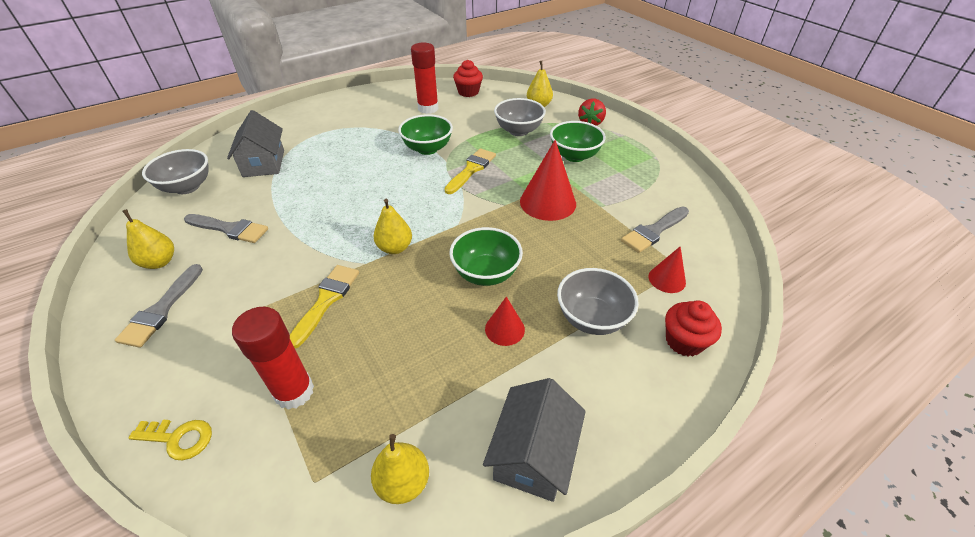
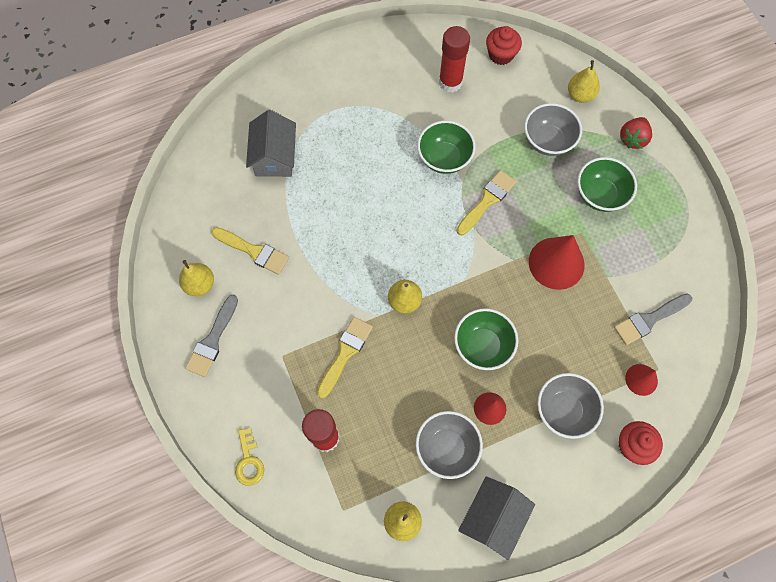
camera: 10 degrees right, 25 degrees up
yellow key [128,420,212,460] -> yellow key turned 60 degrees clockwise [235,428,264,486]
grey bowl [142,149,209,194] -> grey bowl moved to [416,411,483,479]
grey brush [184,214,268,243] -> yellow brush [211,227,289,275]

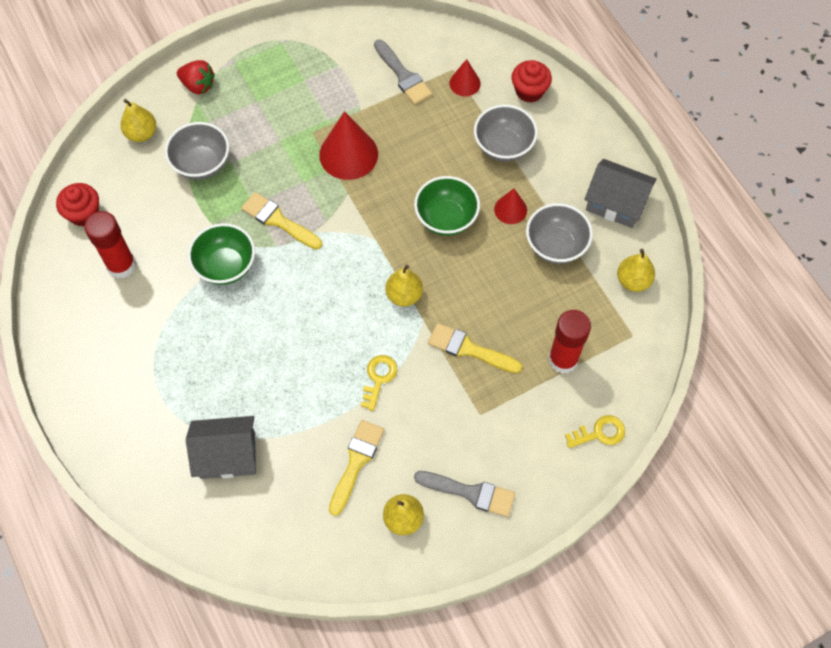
camera: 95 degrees left, 5 degrees down
green bowl [577,157,637,212] -> none
none -> yellow key [361,355,398,411]

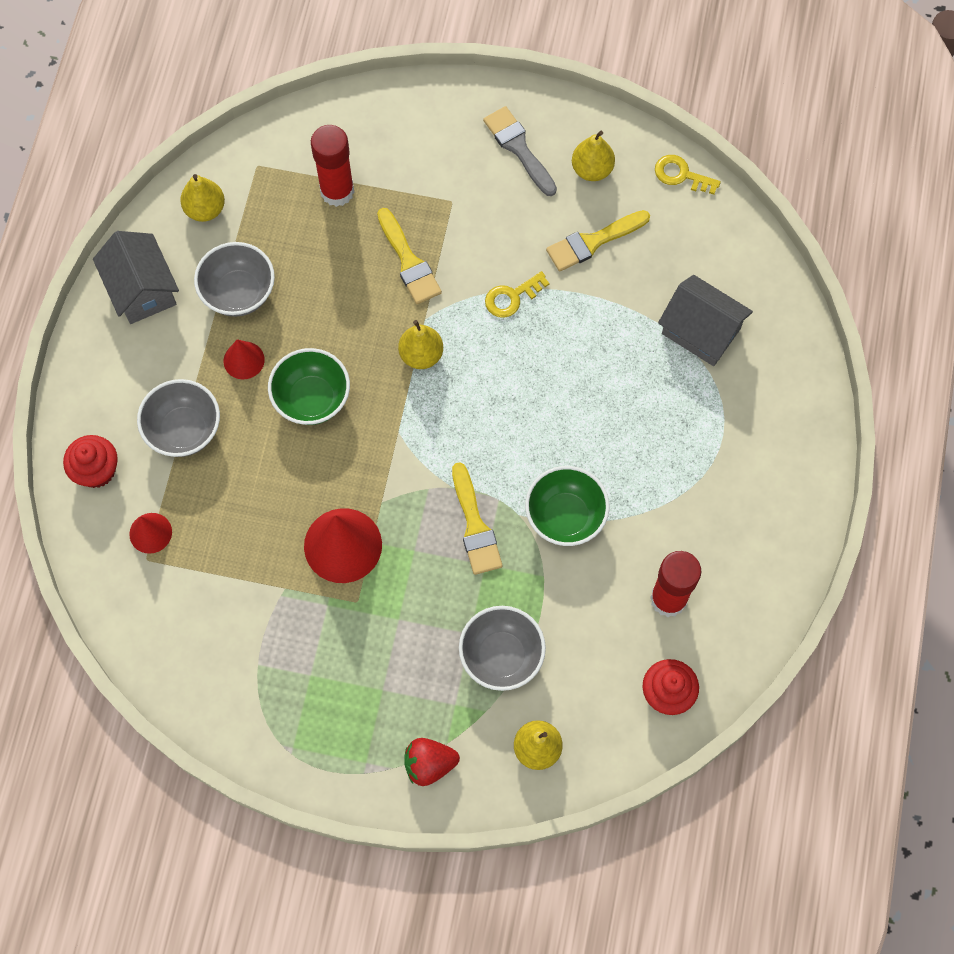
camera: 140 degrees left, 5 degrees up
red strawberry [177,60,215,94] -> red strawberry turned 75 degrees counterclockwise [404,738,460,786]
grey brush [374,39,432,105] -> none
yellow key [565,415,625,448] -> yellow key moved to [655,155,721,195]

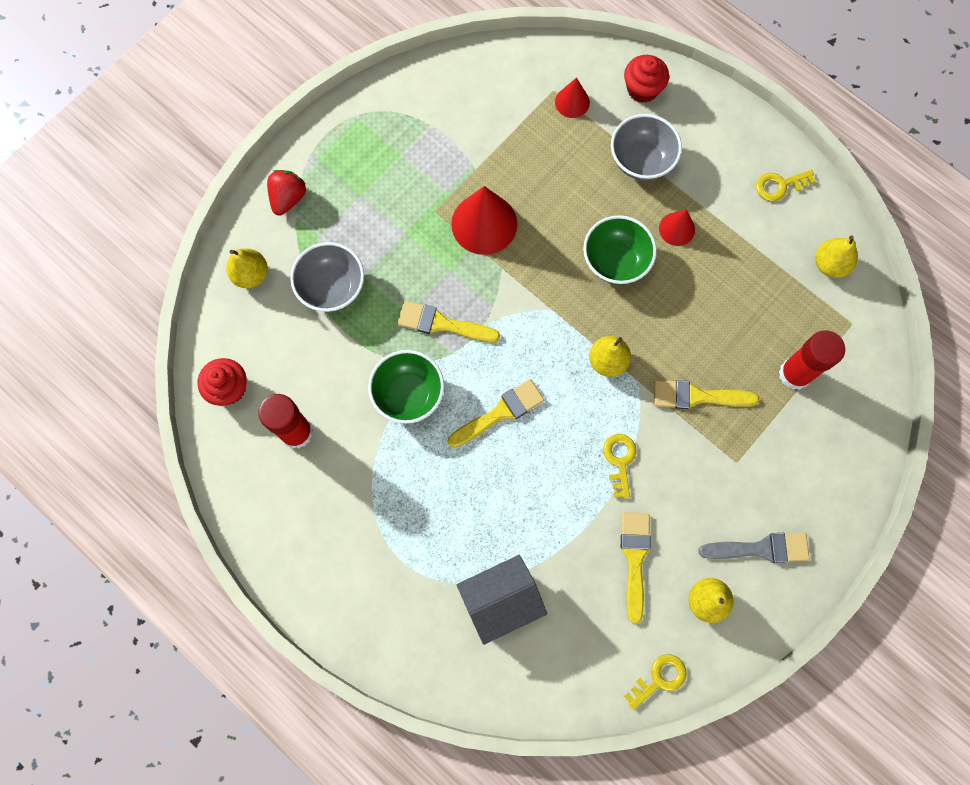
camera: 120 degrees right, 5 degrees up
grey house [93,231,179,324] -> yellow key [756,170,816,201]
grey bowl [194,242,275,317] -> none
none -> yellow brush [448,379,544,448]

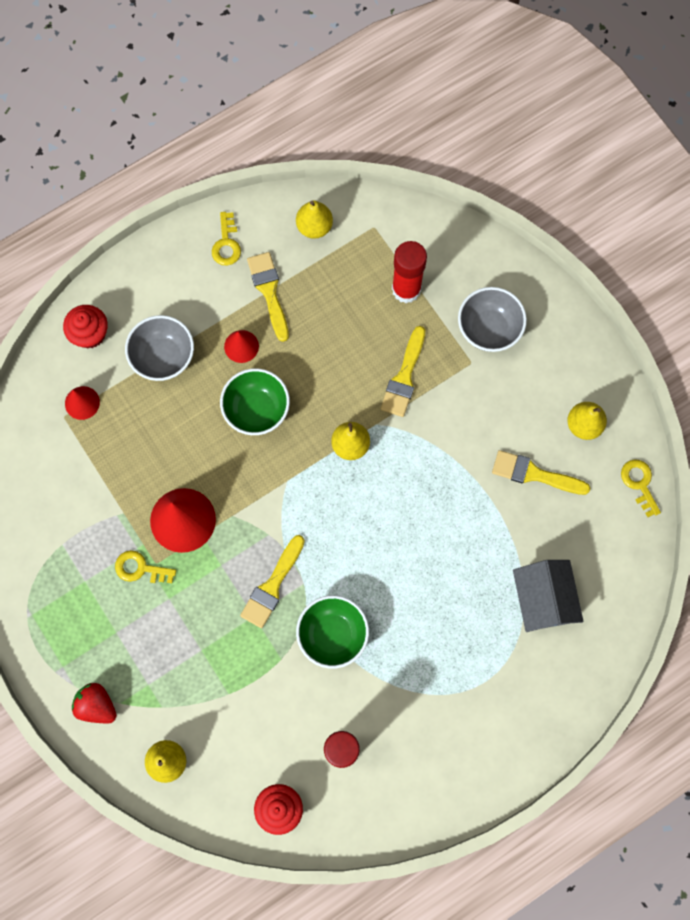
camera: 75 degrees left, 0 degrees up
grey bowl [290,242,364,312] -> grey bowl moved to [458,287,527,352]
yellow brush [448,379,544,448] -> yellow brush moved to [247,252,289,342]
yellow key [603,434,636,499] -> yellow key moved to [115,550,176,583]
grey brush [698,532,810,563] -> none

